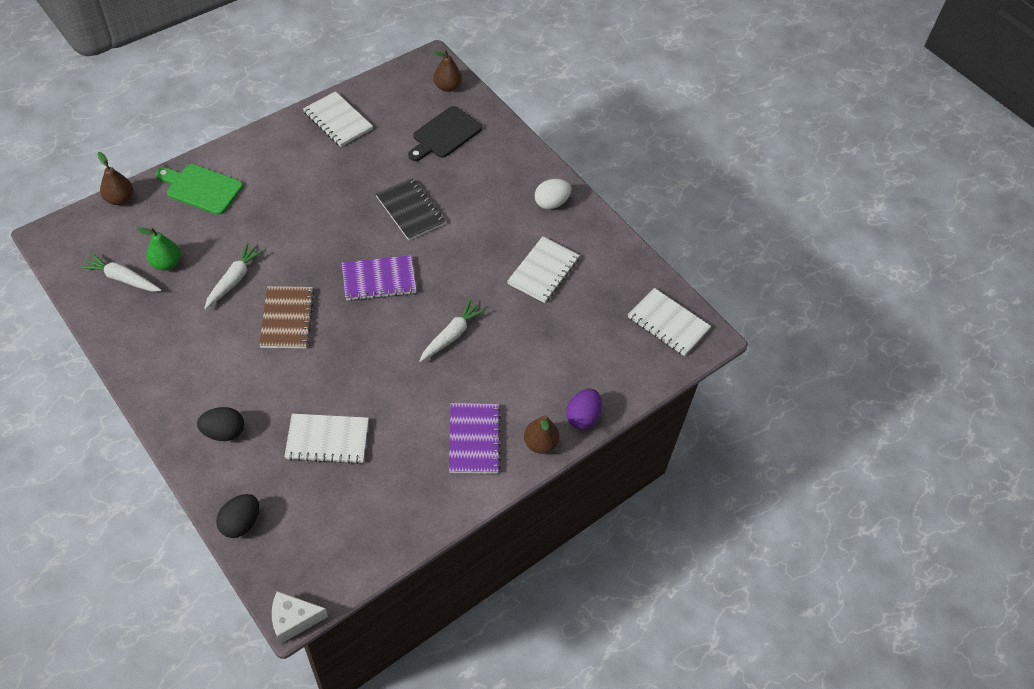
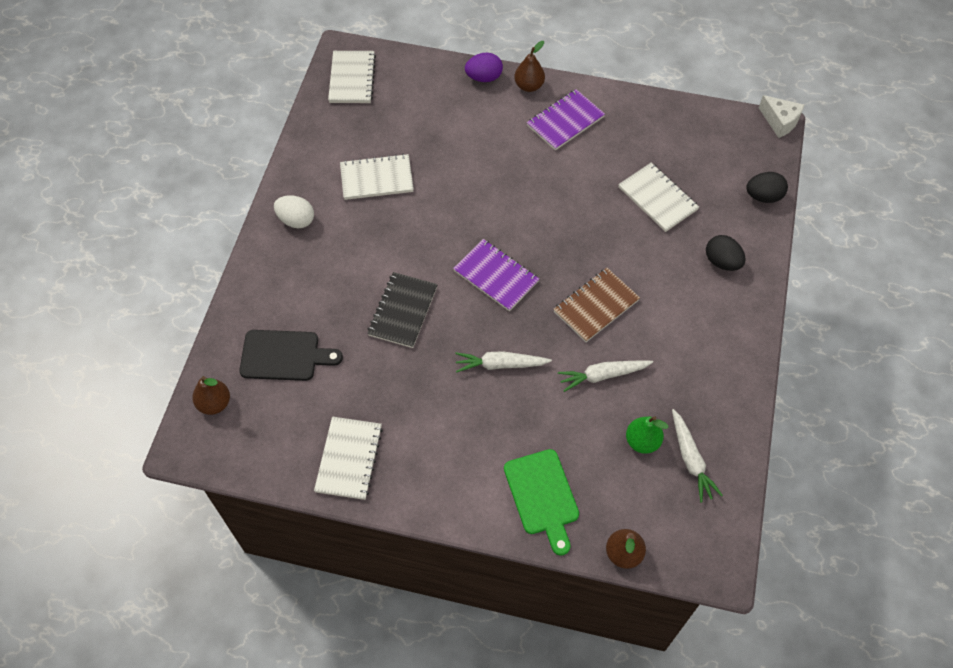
camera: 125 degrees left, 5 degrees up
white carrot [419,299,486,362] -> white carrot moved to [455,351,552,373]

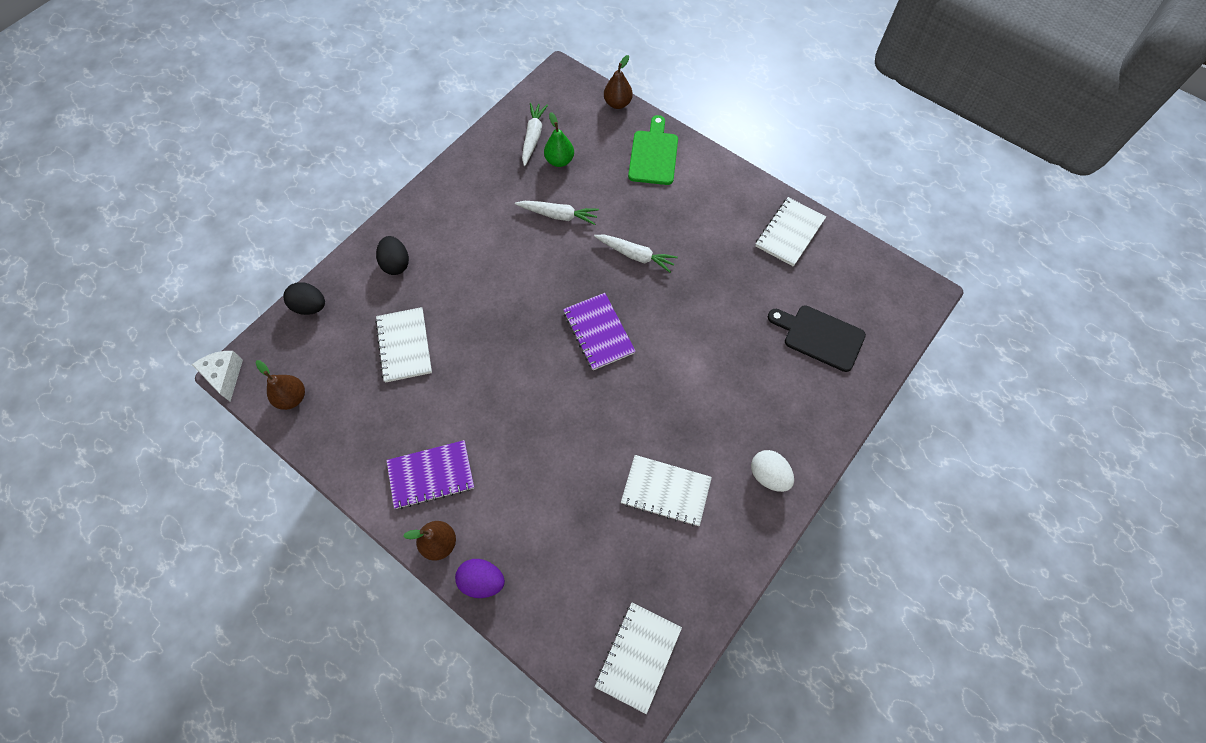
camera: 155 degrees left, 5 degrees up
brown pear [192,376,230,415] -> brown pear moved to [256,360,305,410]
black notebook [367,272,438,348] -> none
brown notebook [553,268,640,342] -> none

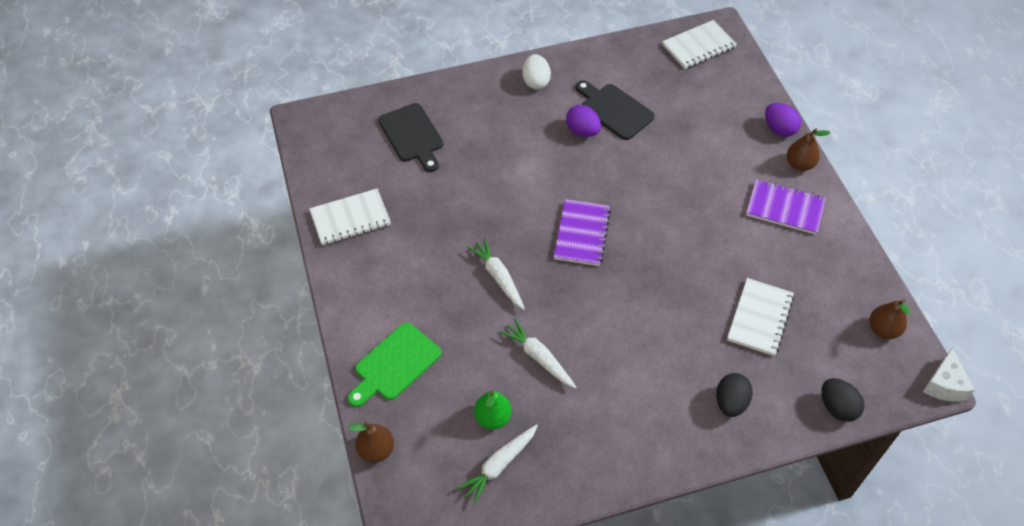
camera: 145 degrees left, 10 degrees down
white notebook [621,455,712,527] -> black cutting board [576,80,655,140]
none -> purple egg [566,105,601,137]

